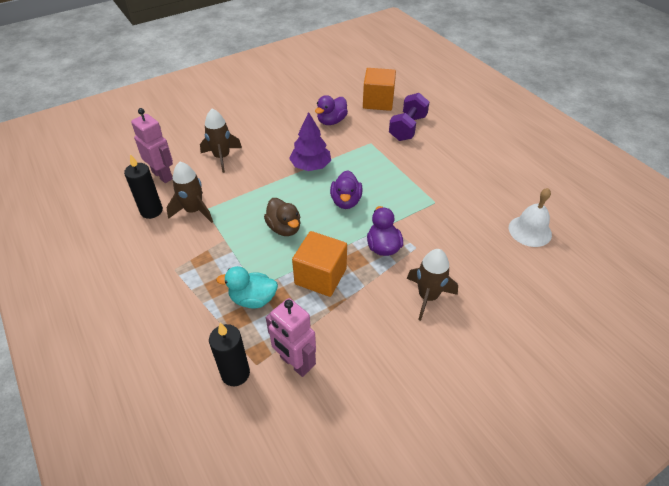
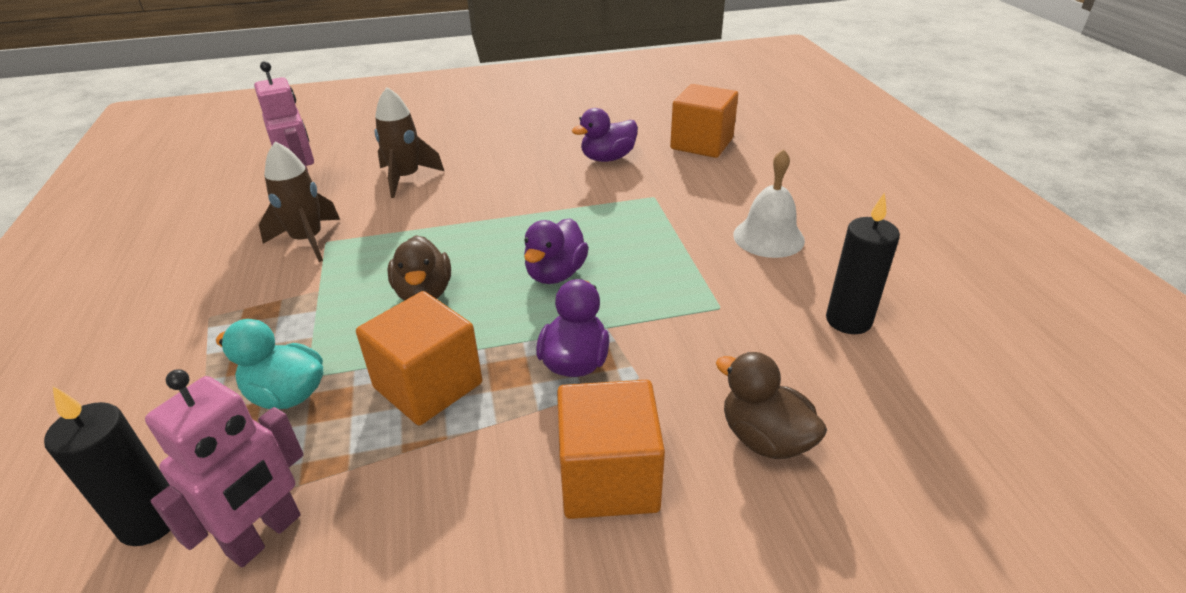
camera: 20 degrees right, 10 degrees down
black candle [124,154,163,219] -> black candle moved to [826,192,900,334]
pink robot [266,298,316,377] -> pink robot turned 120 degrees counterclockwise [145,369,304,567]
purple tree [289,112,331,171] -> none
purple dumbbell [389,93,429,141] -> none
brown rocket [407,249,458,321] -> orange cube [557,380,665,519]
white bell [509,188,552,247] -> white bell moved to [733,149,805,258]
none -> brown duck [716,352,827,459]

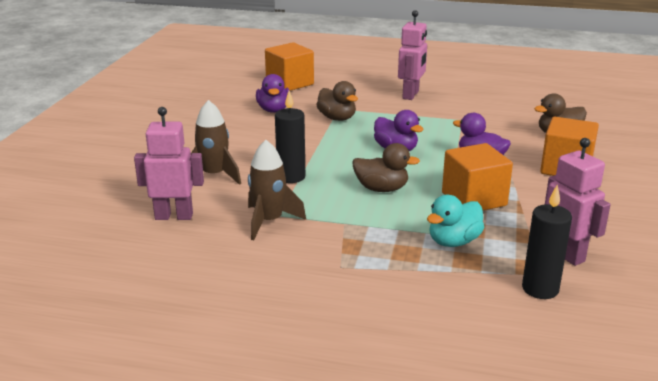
camera: 65 degrees left, 10 degrees down
white bell [733,149,805,258] -> pink robot [398,10,427,100]
black candle [826,192,900,334] -> black candle moved to [275,91,305,183]
none -> brown duck [316,81,358,121]

